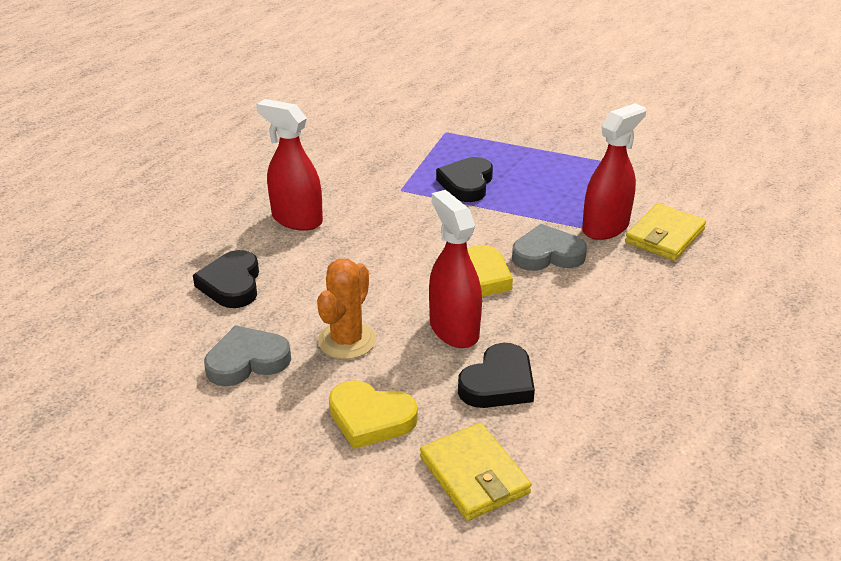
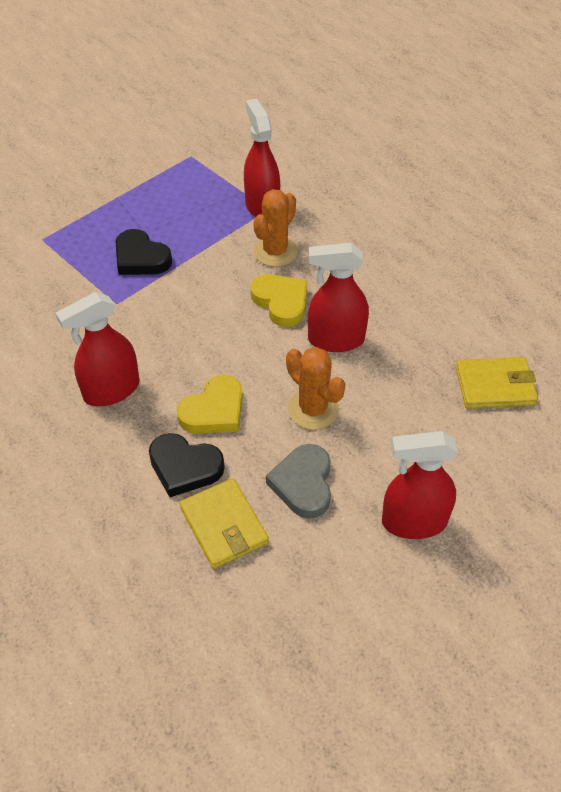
camera: 65 degrees left, 15 degrees up
yellow heart [329,380,418,449] -> yellow heart moved to [177,375,243,434]
black heart [458,343,535,408] -> none
grey heart [512,224,587,271] -> orange cactus [253,189,298,267]
yellow wallet [625,203,706,261] -> yellow wallet moved to [180,478,269,569]
none -> red spray bottle [382,431,458,539]

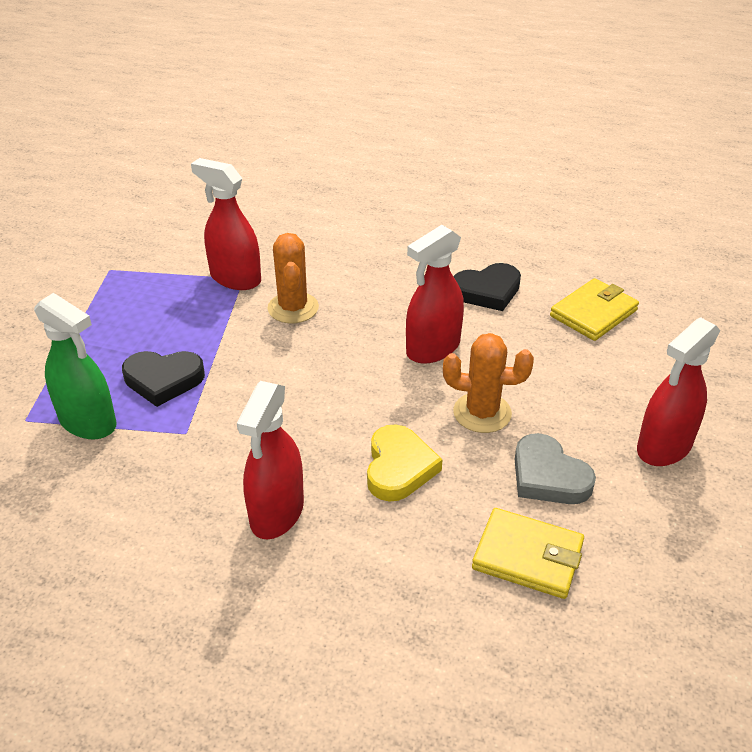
camera: 40 degrees left, 10 degrees down
black heart [149,433,225,497] -> black heart moved to [453,263,521,311]
yellow heart [251,274,307,327] -> none
none -> green spray bottle [34,293,117,439]

